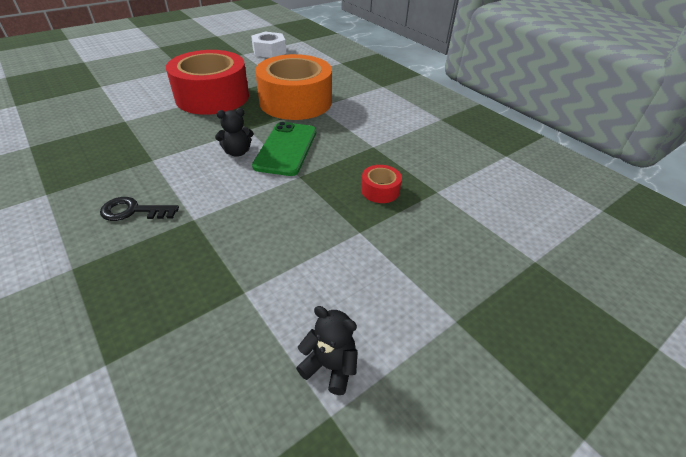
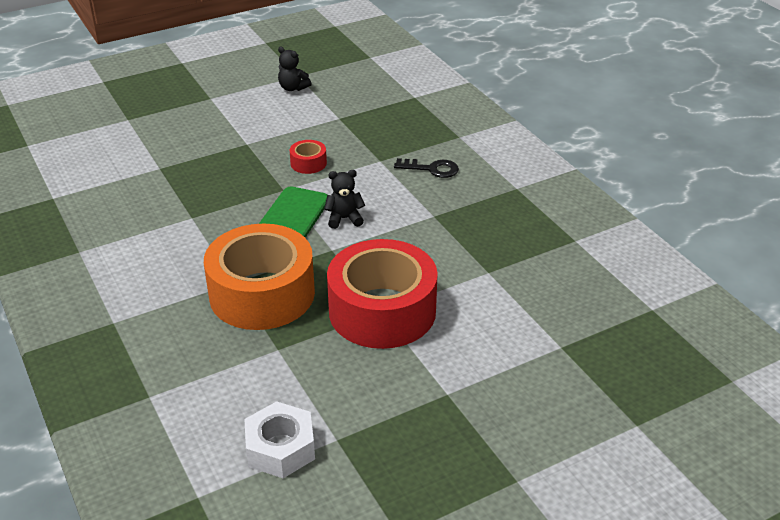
camera: 170 degrees left, 5 degrees down
red tape [361,165,402,203] -> red tape moved to [290,140,327,174]

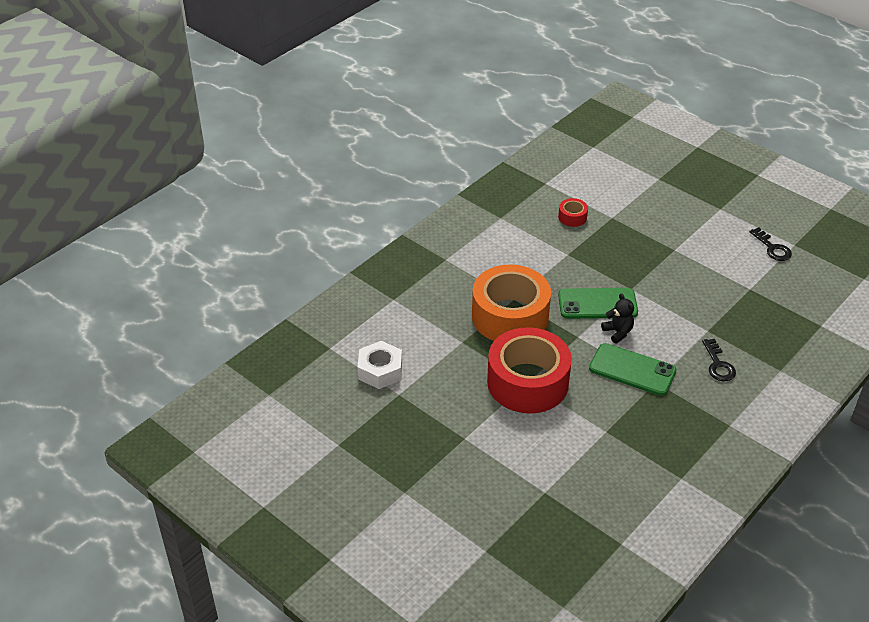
camera: 70 degrees right, 5 degrees up
black teddy bear [278,47,311,91] -> black key [749,227,792,261]
red tape [290,140,327,174] -> red tape moved to [558,198,588,227]
none -> green phone [589,343,677,396]

